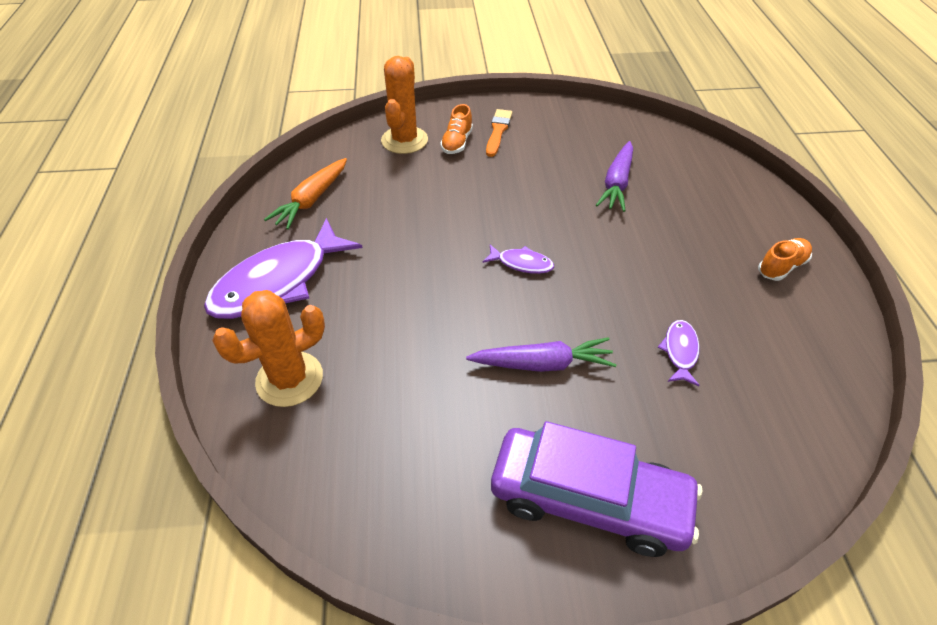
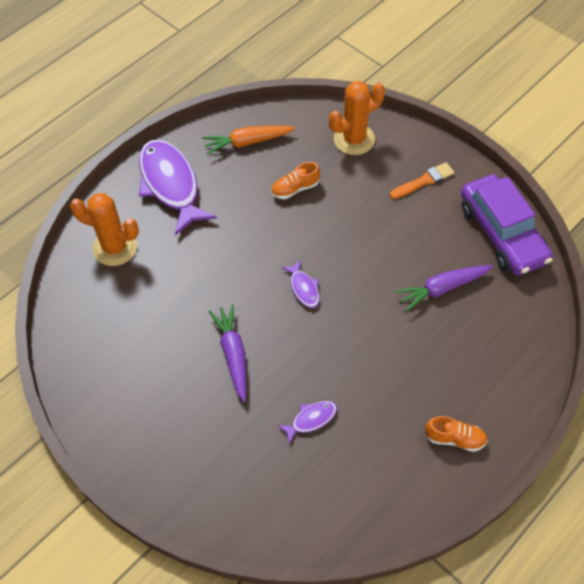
camera: 50 degrees right, 10 degrees up
purple fish [204,218,362,319] -> purple fish turned 60 degrees clockwise [139,140,217,236]
orange shoe [440,104,473,154] -> orange shoe moved to [271,162,320,199]
purple carrot [466,337,617,372] -> purple carrot turned 150 degrees counterclockwise [209,304,246,402]
purple car [491,421,702,557] -> purple car moved to [461,174,553,276]

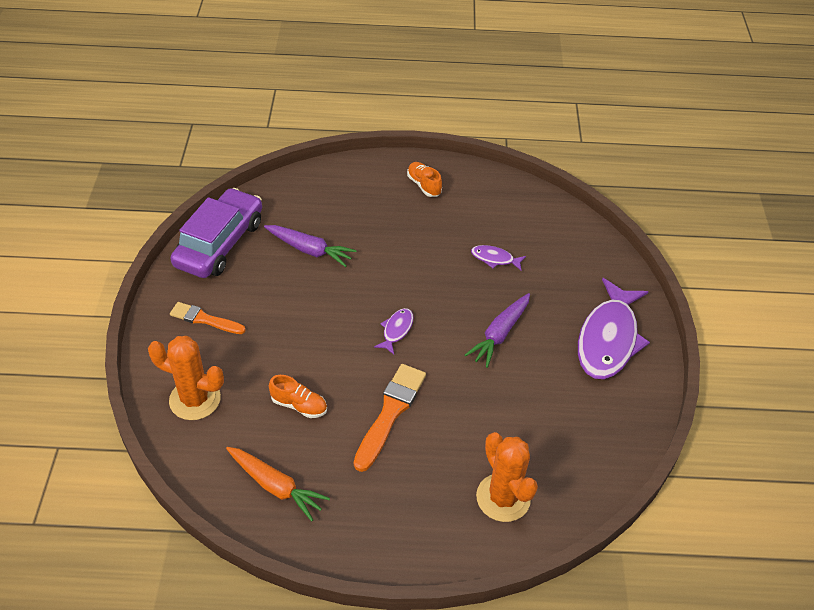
camera: 135 degrees left, 10 degrees down
purple fish [139,140,217,236] -> purple fish moved to [578,278,650,379]
none -> orange brush [354,364,426,472]

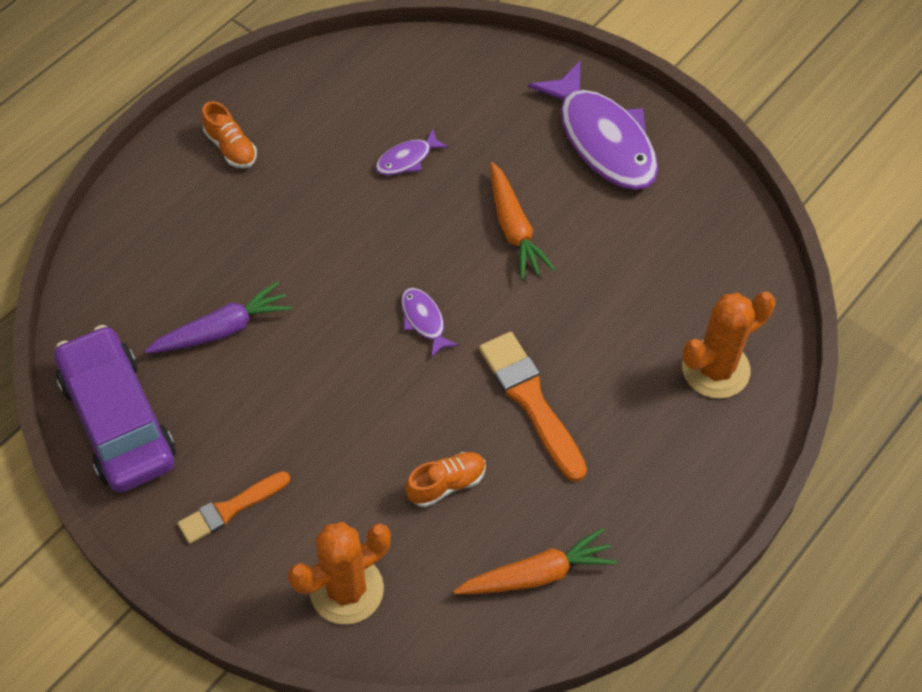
camera: 50 degrees left, 10 degrees up
orange shoe [407,162,442,197] -> orange shoe turned 135 degrees counterclockwise [202,101,257,168]
purple carrot [465,293,530,368] -> orange carrot [490,162,556,280]
orange cactus [476,432,538,522] -> orange cactus turned 45 degrees counterclockwise [682,292,775,399]

